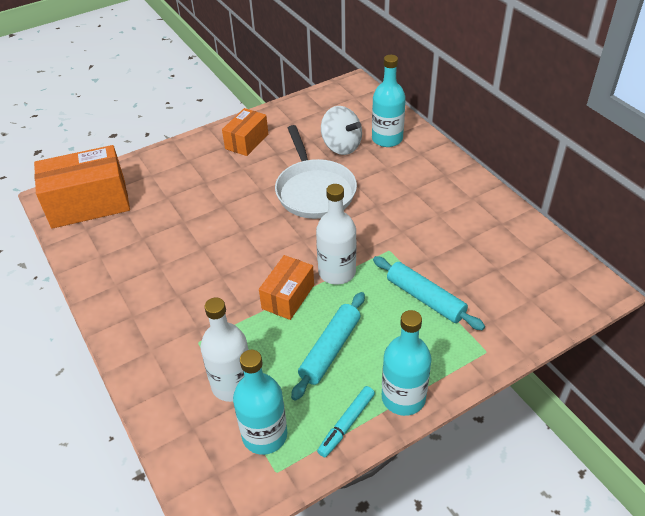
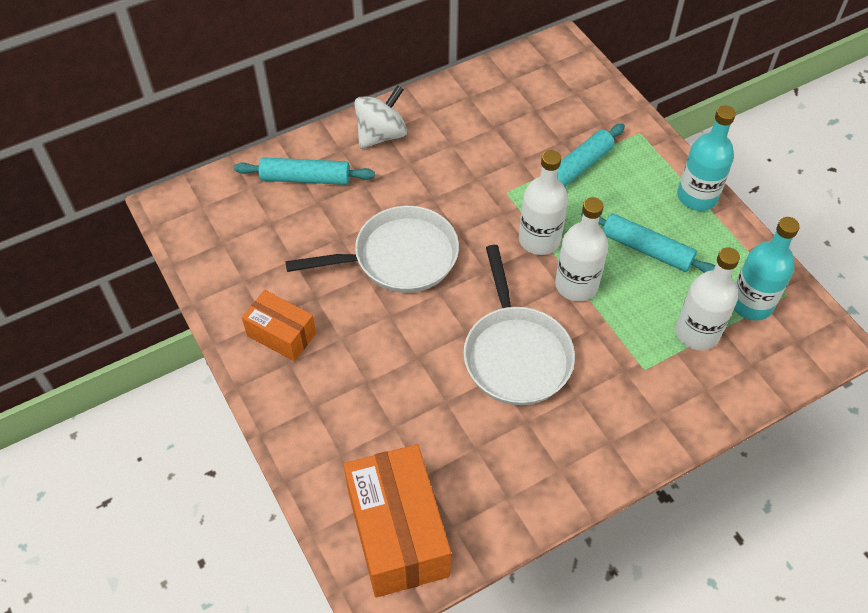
camera: 90 degrees left, 10 degrees up
orange box [259,255,314,320] -> white bottle [555,197,608,301]
turquoise marker [317,386,375,457] -> none
white spinning top [321,106,362,155] -> white spinning top moved to [354,85,407,149]
turquoise bottle [372,55,406,147] -> turquoise rolling pin [234,157,375,185]
none -> white pan [463,245,575,405]

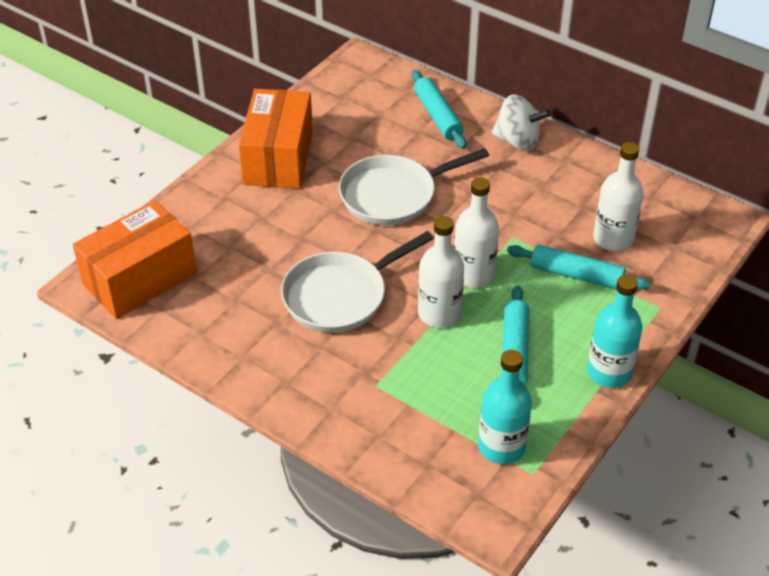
camera: 65 degrees right, 10 degrees down
orange box [242,290,316,361] -> orange box [239,89,313,189], size x1.75
white pan [285,206,459,293] -> white pan turned 105 degrees clockwise [339,148,489,225]
white bottle [675,247,740,350] -> white bottle moved to [593,142,644,251]

